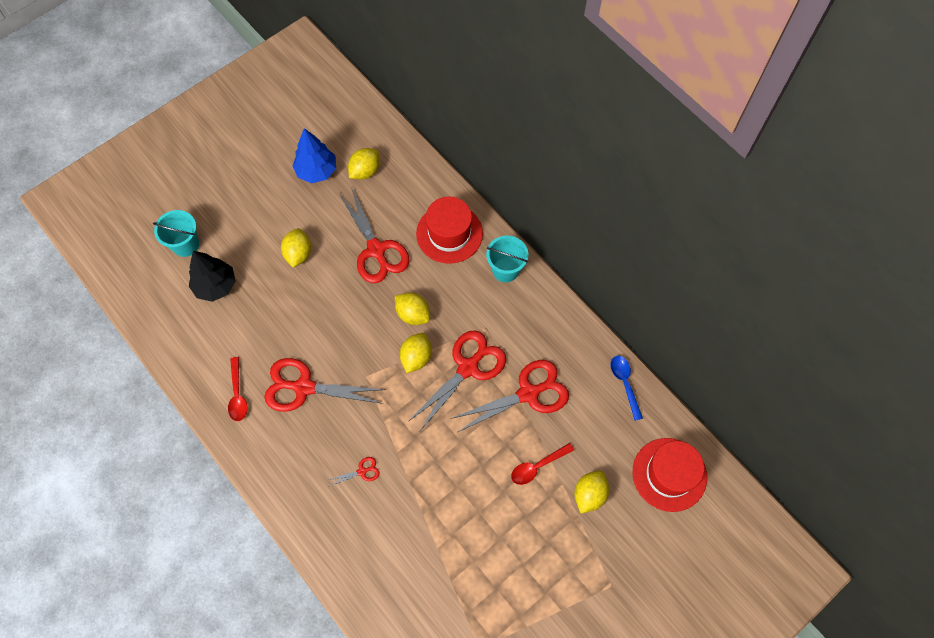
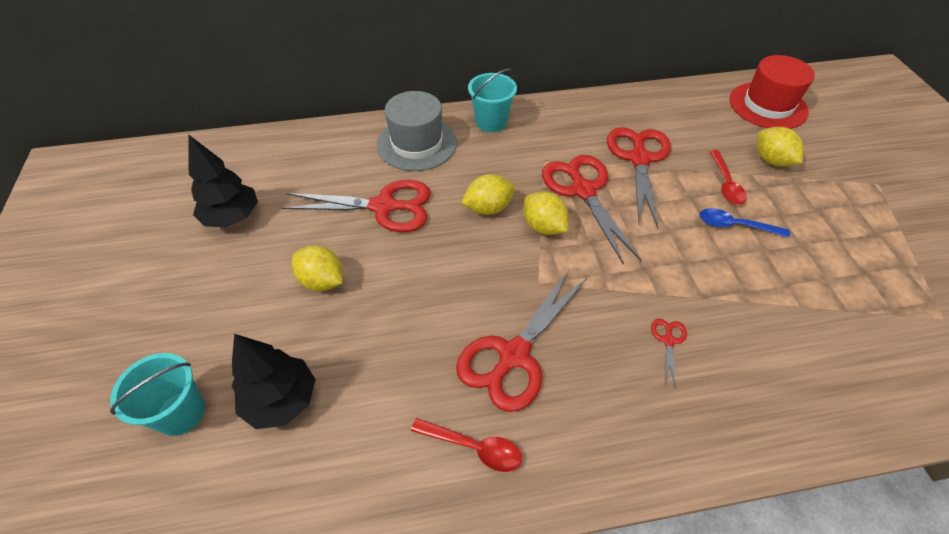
camera: 60 degrees left, 15 degrees down
blue tree [293,128,336,183] -> black tree [188,134,258,227]
yellow lemon [348,148,380,180] -> none
red hat [416,197,483,264] -> grey hat [377,91,457,171]
blue spoon [611,356,643,421] -> blue spoon moved to [699,208,790,238]

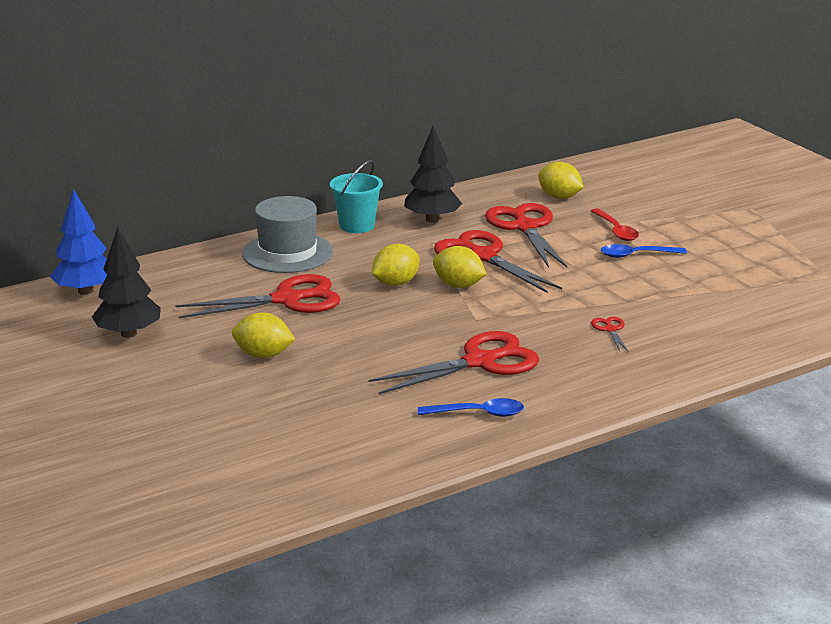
camera: 20 degrees left, 25 degrees down
turquoise bucket [110,353,205,436] -> none
black tree [232,334,316,429] -> black tree moved to [404,126,462,223]
red spoon [411,418,522,472] -> blue spoon [418,398,524,417]
red scissors [456,270,587,412] -> red scissors turned 135 degrees counterclockwise [368,331,539,395]
red hat [730,55,815,129] -> none
yellow lemon [757,127,803,167] -> yellow lemon moved to [538,162,584,199]
none -> blue tree [50,189,108,295]

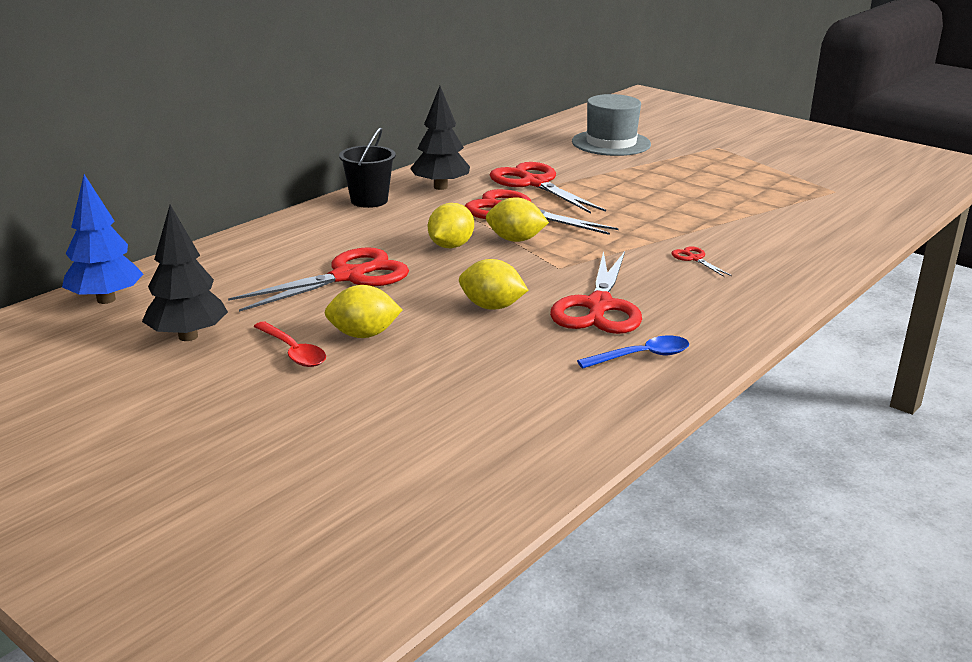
camera: 20 degrees left, 0 degrees up
grey hat [242,196,333,273] -> grey hat moved to [572,94,651,156]
turquoise bucket [330,160,383,233] -> black bucket [339,127,396,208]
red scissors [368,331,539,395] -> red scissors turned 150 degrees clockwise [550,251,642,334]
yellow lemon [538,162,584,199] -> yellow lemon moved to [459,259,528,310]
red spoon [591,208,639,241] -> red spoon moved to [253,321,326,367]
blue spoon [601,244,687,258] -> none

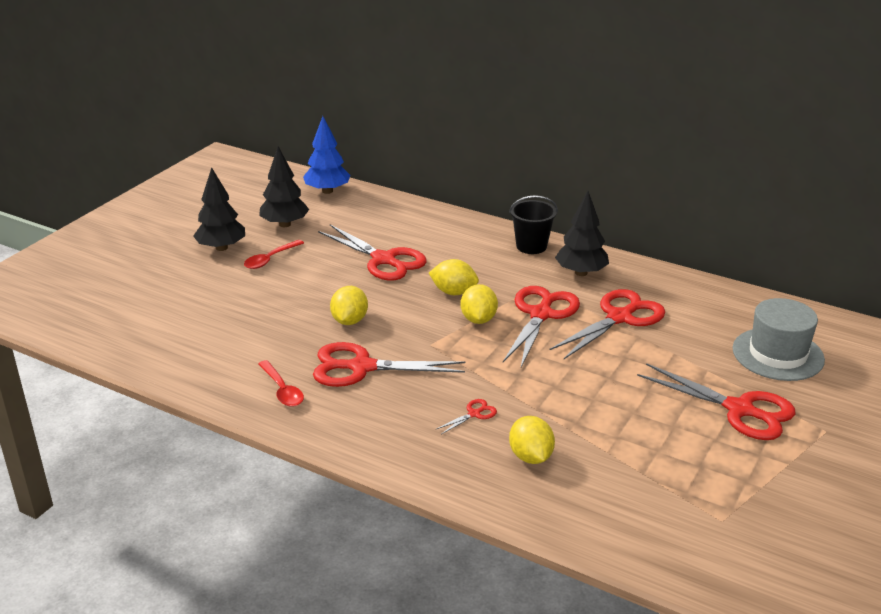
camera: 80 degrees right, 5 degrees up
yellow lemon [324,285,402,338] -> yellow lemon moved to [509,416,555,464]
blue spoon [577,336,689,368] -> red spoon [258,360,304,407]
none -> black tree [193,167,245,251]
none -> red scissors [637,363,795,440]

